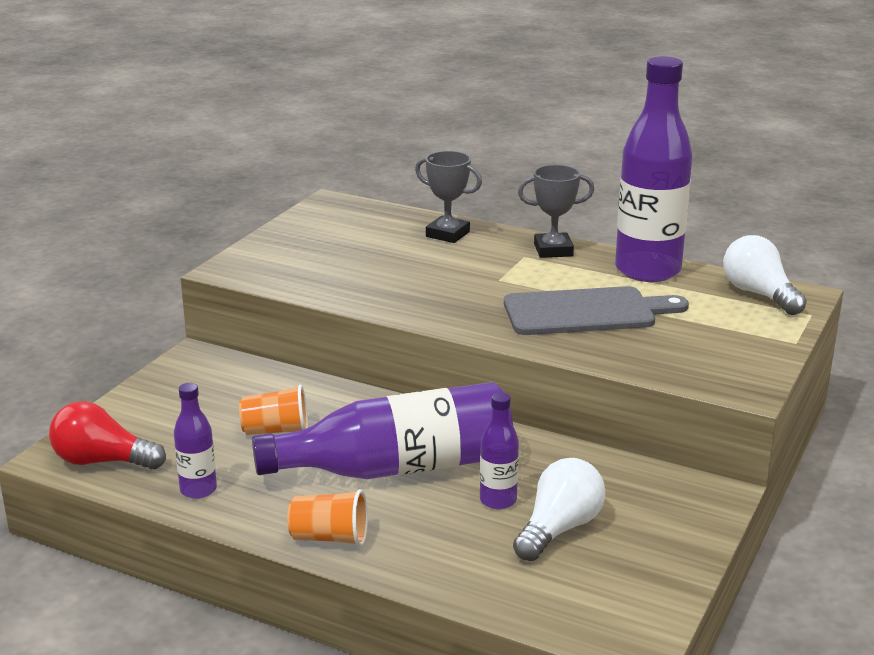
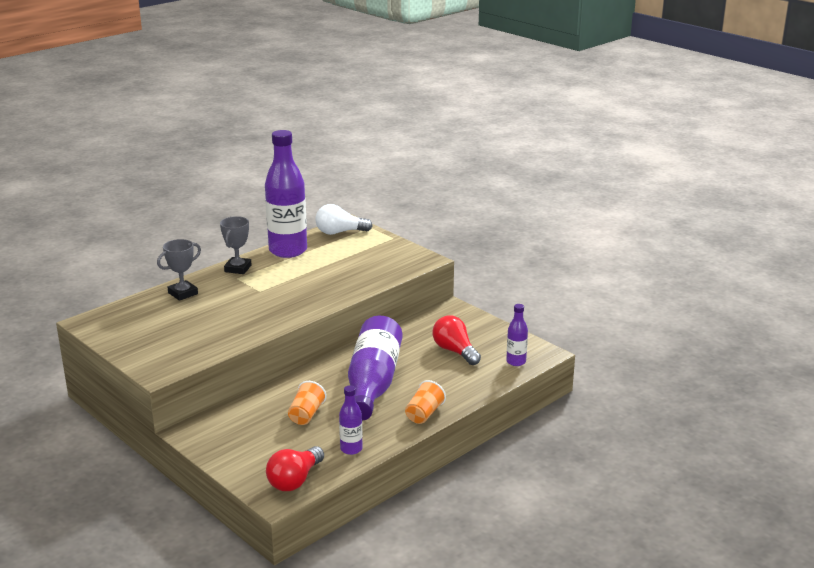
camera: 70 degrees left, 0 degrees up
purple bottle [480,392,519,510] -> purple bottle moved to [506,304,528,366]
grey cutting board [504,286,689,335] -> none
white light bulb [513,458,605,561] -> red light bulb [433,315,481,365]

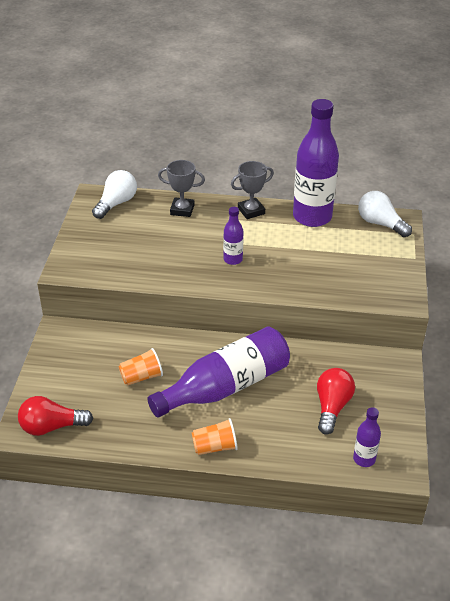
camera: 50 degrees right, 15 degrees up
purple bottle [339,385,363,455] -> purple bottle moved to [223,207,244,265]
none -> white light bulb [92,170,137,219]

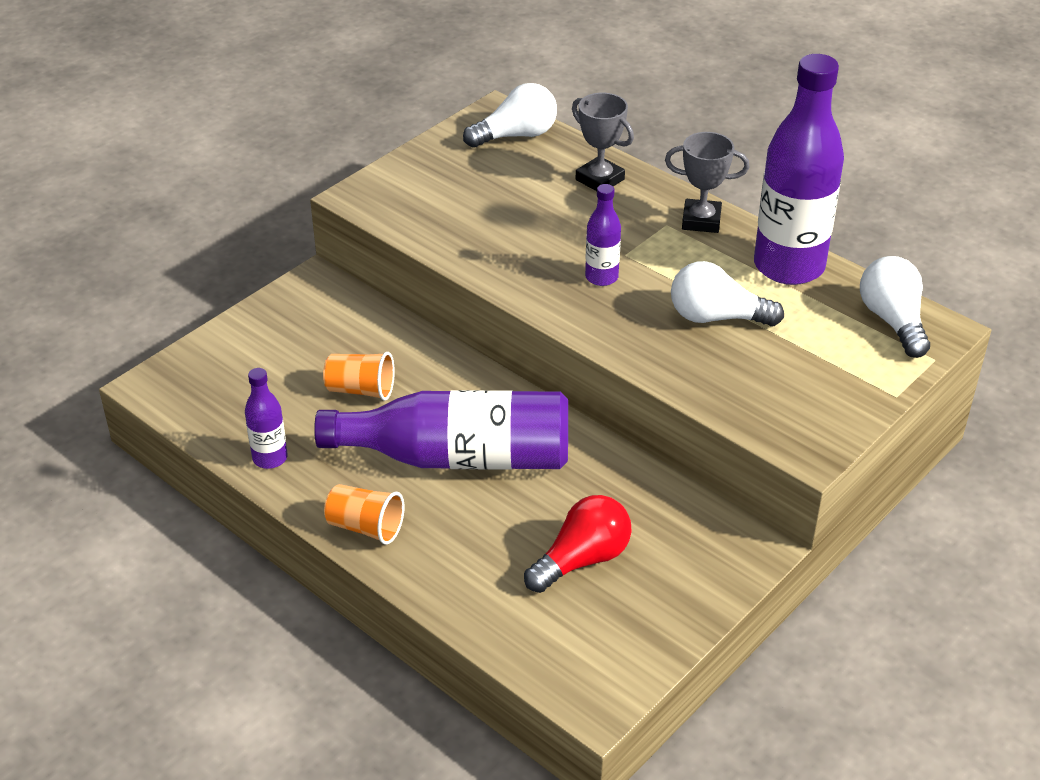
camera: 35 degrees right, 0 degrees up
red light bulb [18,396,93,436] -> none
purple bottle [353,407,381,467] -> purple bottle moved to [245,368,288,469]
none -> white light bulb [671,261,784,327]

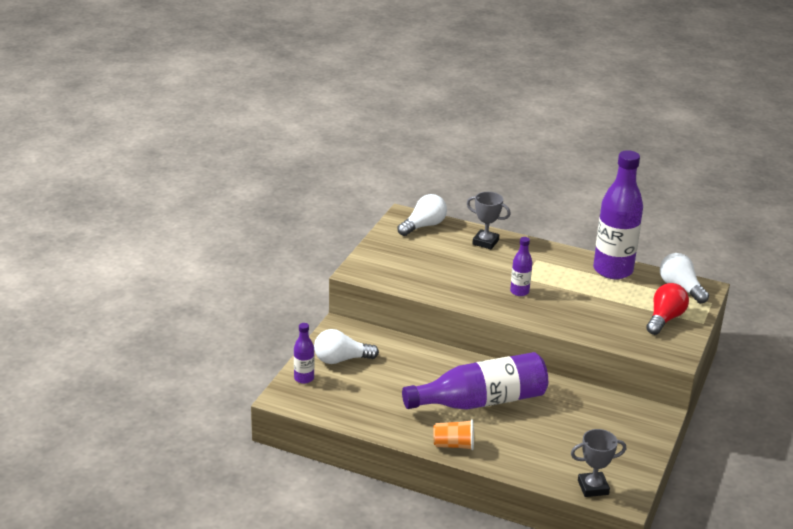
camera: 20 degrees left, 10 degrees down
purple bottle [245,368,288,469] -> purple bottle moved to [294,323,314,384]
orange cup [323,352,395,401] -> none
red light bulb [524,495,632,593] -> red light bulb moved to [646,283,689,335]
grey trophy [665,132,749,233] -> grey trophy moved to [571,429,626,497]
white light bulb [671,261,784,327] -> white light bulb moved to [314,329,379,364]

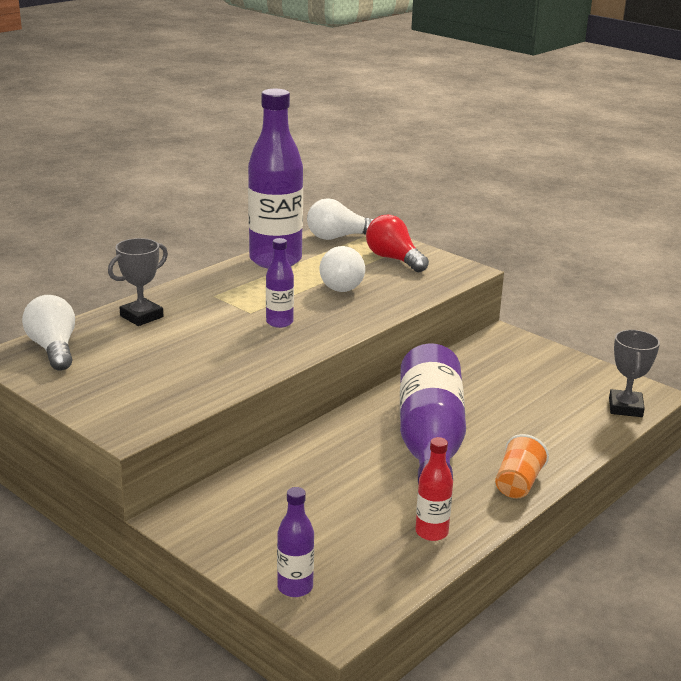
camera: 70 degrees left, 5 degrees down
white light bulb [314,329,379,364] -> white light bulb moved to [319,246,365,292]
none -> red bottle [415,437,453,541]

